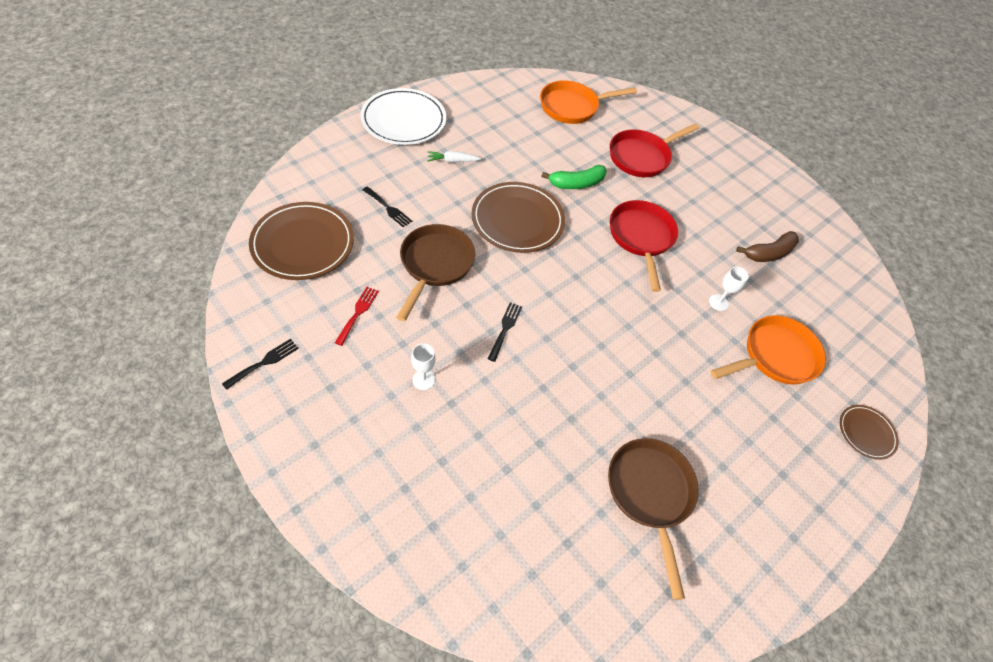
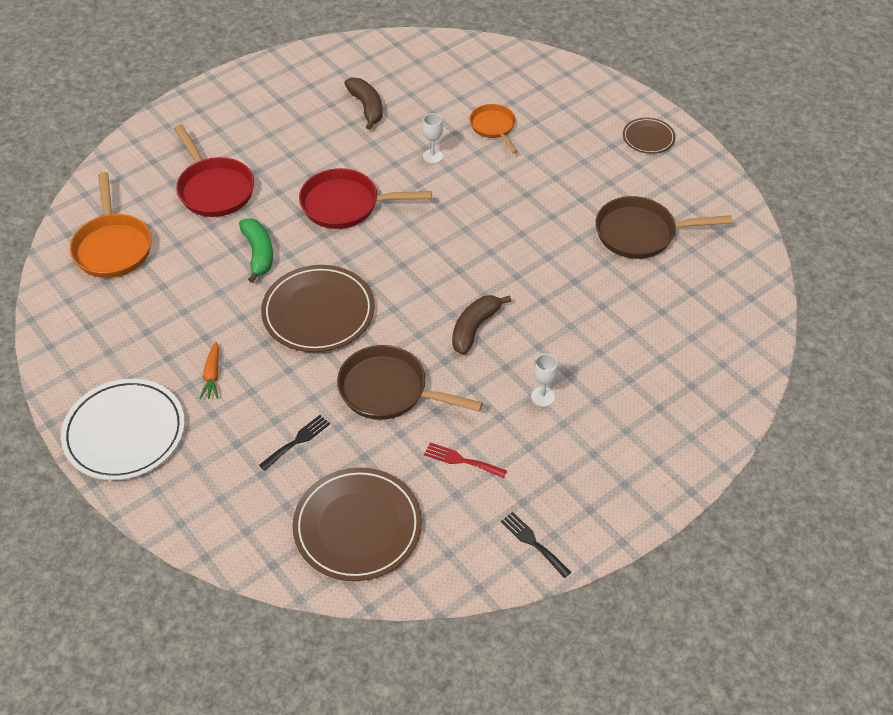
camera: 80 degrees left, 5 degrees down
white carrot [428,151,481,163] -> orange carrot [199,342,219,399]
black fork [487,302,522,362] -> brown banana [452,295,511,355]
orange pan [711,315,826,385] -> orange pan [470,104,518,154], size x0.62
brown plate [840,405,899,460] -> brown plate moved to [623,118,676,154]

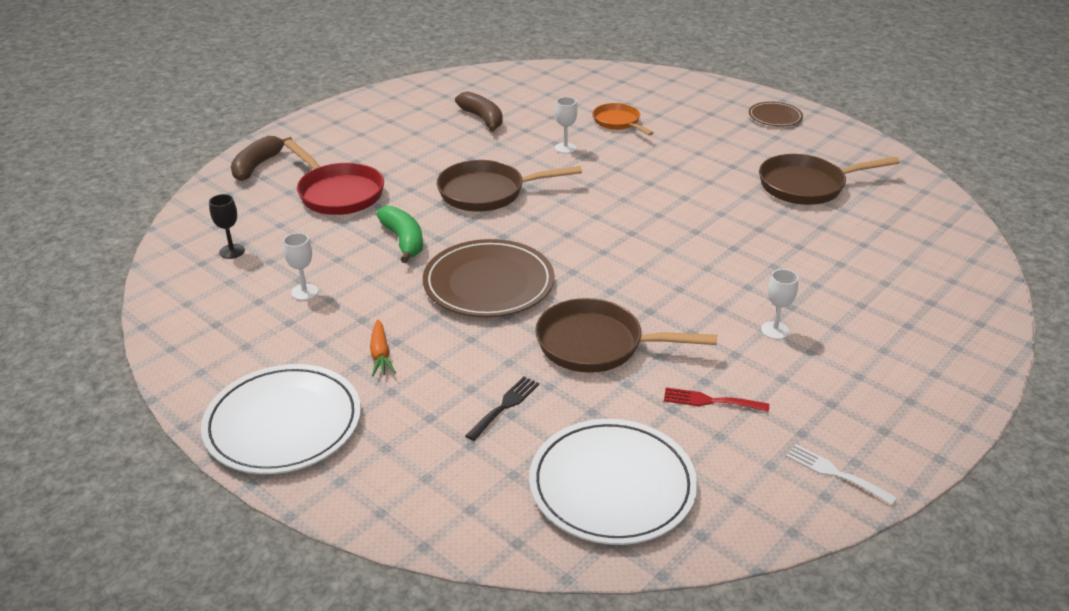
camera: 10 degrees left, 15 degrees down
orange pan [70,172,152,278] -> black goblet [209,194,245,259]
brown plate [293,467,422,581] -> white plate [529,419,698,545]
red pan [299,168,432,229] -> brown pan [437,160,582,212]
brown banana [452,295,511,355] -> brown banana moved to [231,136,292,181]
black fork [501,512,571,578] -> white fork [786,444,898,506]
none -> white goblet [283,233,318,300]

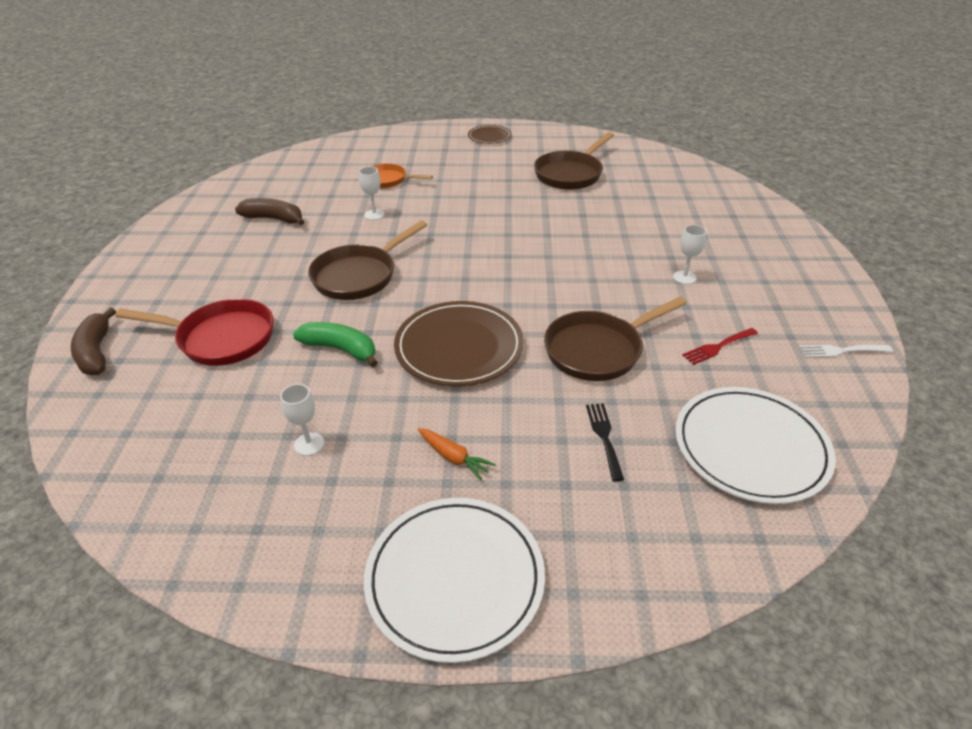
camera: 40 degrees left, 5 degrees up
black goblet [209,194,245,259] -> none

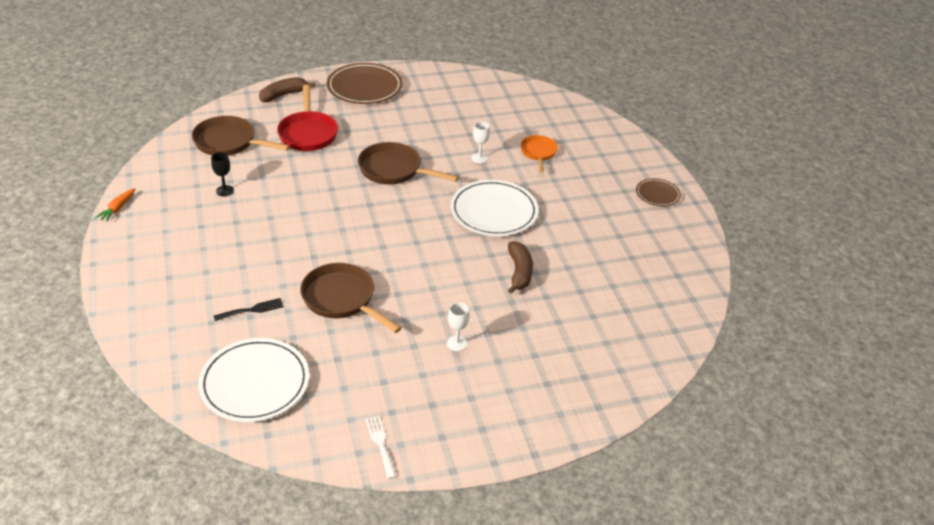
camera: 70 degrees right, 0 degrees up
brown banana [235,198,305,225] -> brown banana moved to [508,241,533,294]
white goblet [280,384,324,456] -> black goblet [211,152,234,196]
green banana [293,322,378,367] -> none
white plate [364,498,545,663] -> white plate moved to [450,180,538,236]
brown plate [394,301,524,386] -> brown plate moved to [327,63,403,104]
orange carrot [418,428,496,480] -> orange carrot moved to [95,188,135,222]
brown pan [534,132,614,190] -> brown pan moved to [192,116,290,156]
red fork [682,328,758,365] -> none

